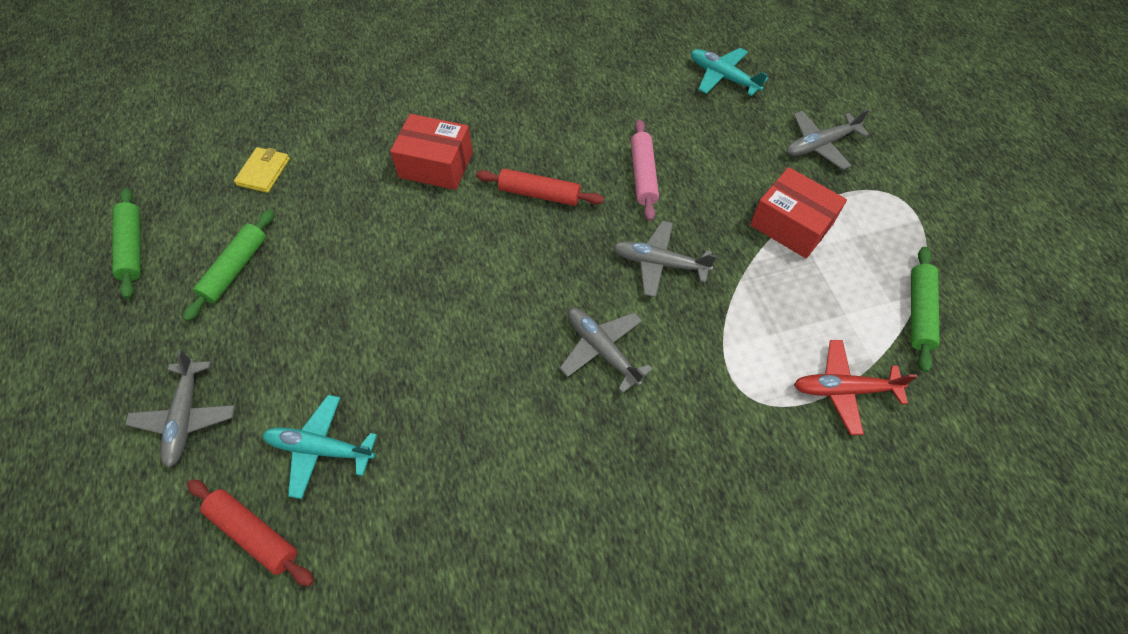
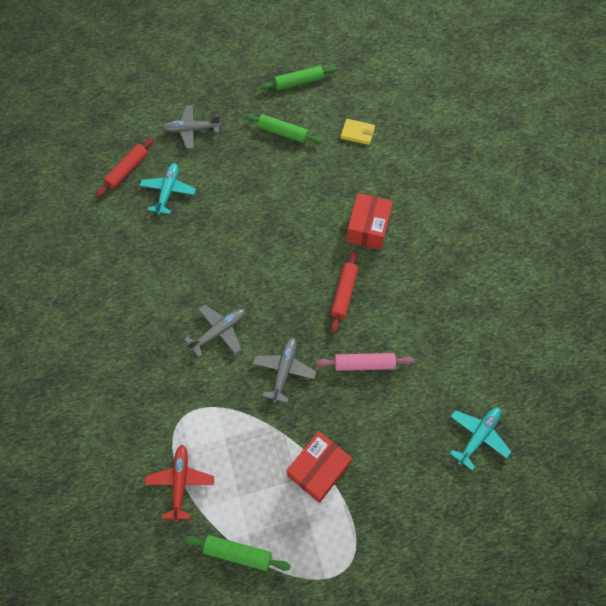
camera: 90 degrees right, 5 degrees up
grey plane [787,109,869,170] -> none

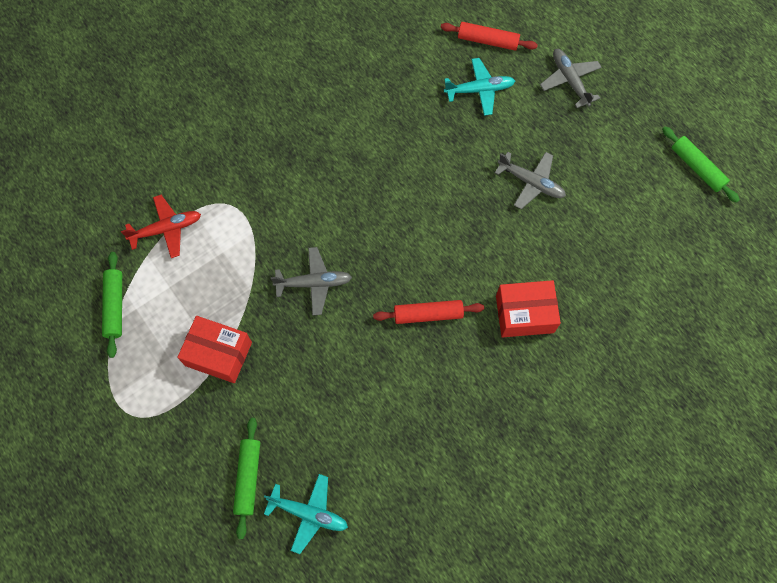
camera: 70 degrees right, 5 degrees up
grey plane [185,304,245,357] -> grey plane moved to [495,152,566,209]
green rolling pin [245,114,322,144] -> green rolling pin moved to [233,418,260,539]
pink rolling pin [316,353,414,371] -> none
yellow wallet [341,119,375,145] -> none

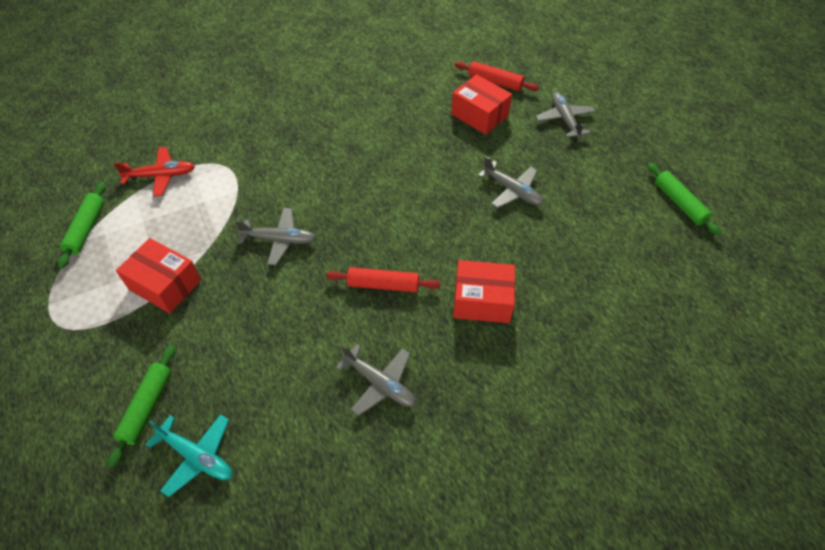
camera: 10 degrees right, 15 degrees down
turquoise plane [444,58,515,116] -> red box [451,74,512,135]
none -> grey plane [336,344,416,416]

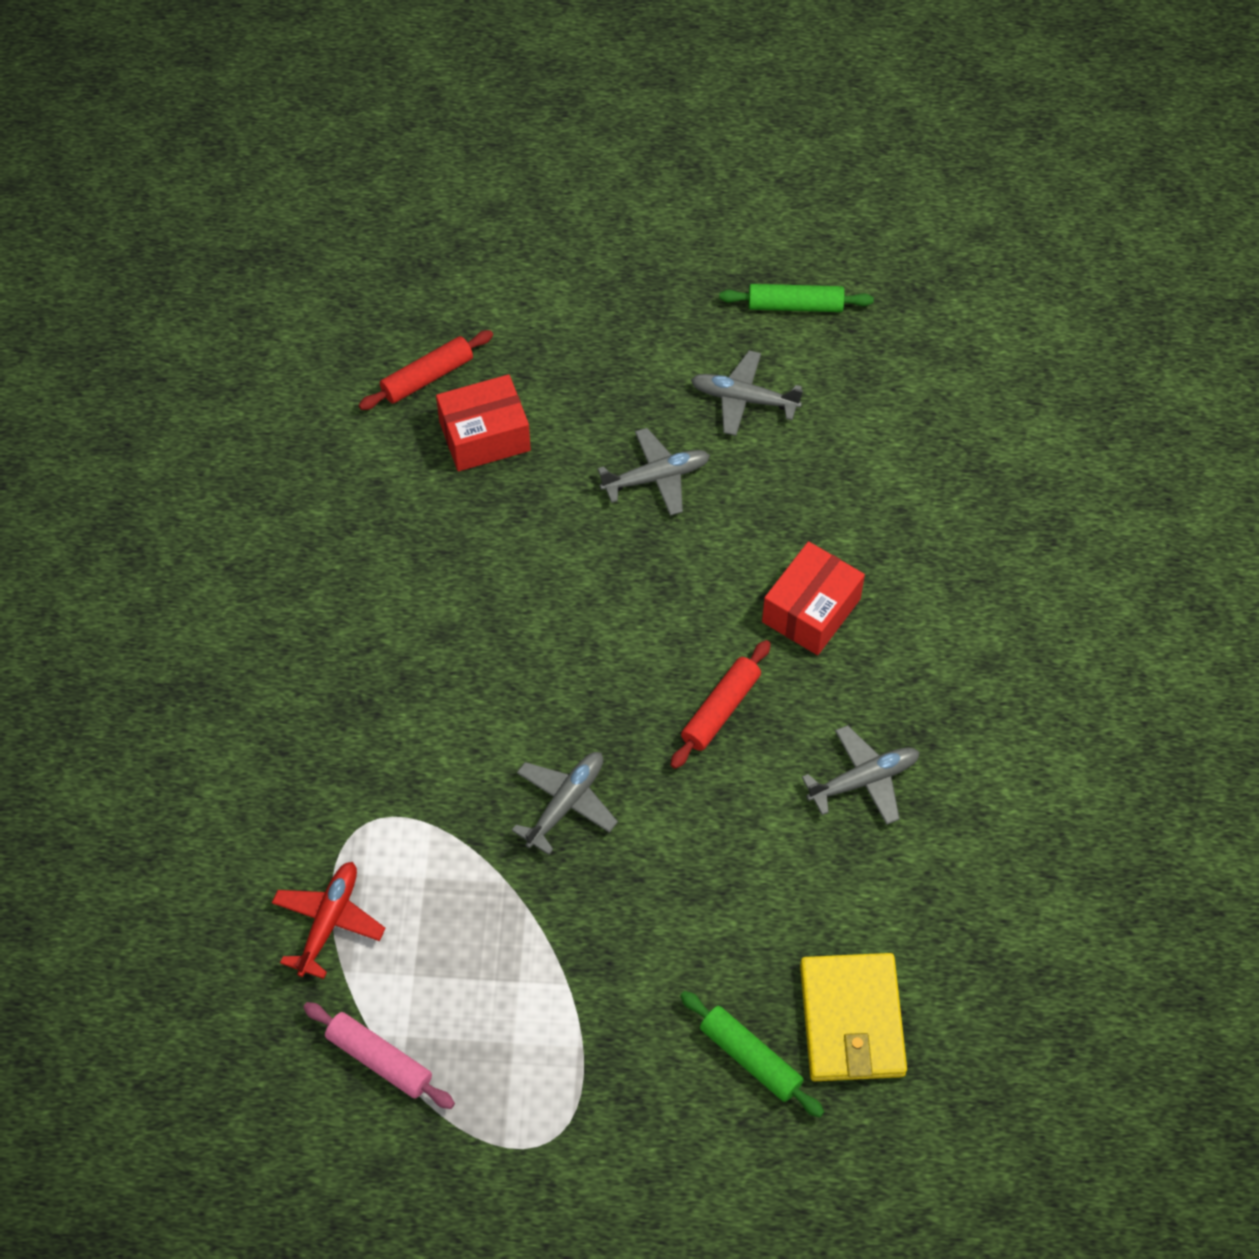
camera: 60 degrees left, 5 degrees up
green rolling pin [58,182,106,269] -> pink rolling pin [303,1002,455,1109]
red box [116,238,201,313] -> none
turquoise plane [146,414,232,497] -> yellow wallet [800,953,907,1081]
grey plane [535,92,596,139] -> grey plane moved to [691,350,803,436]

